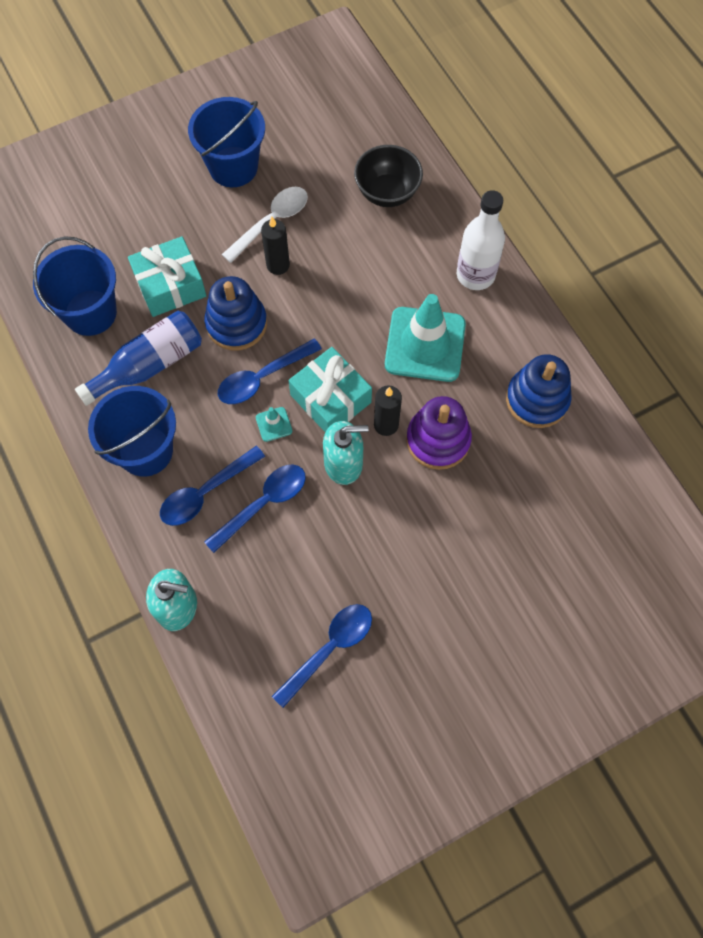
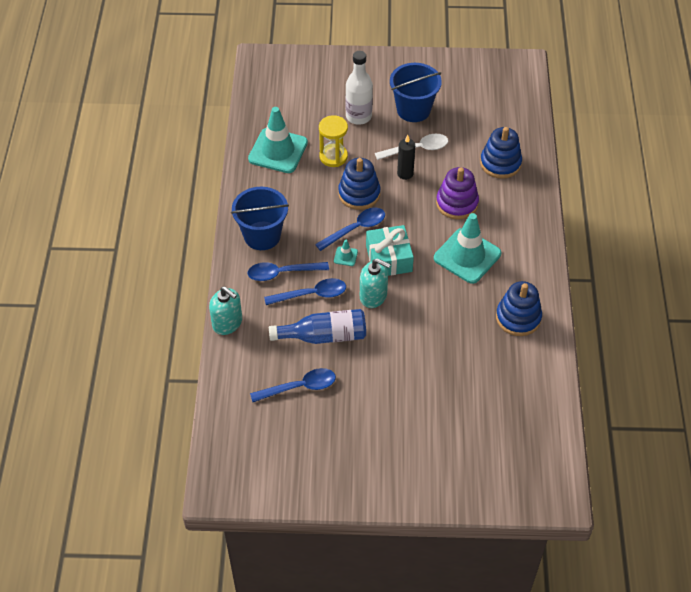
camera: 30 degrees right, 15 degrees down
blue bucket [33,236,117,336] -> turquoise traffic cone [248,107,308,173]
blue bottle [75,310,202,406] -> blue bottle moved to [269,309,366,344]
turquoise gift [128,236,206,317] -> yellow hourglass [319,115,348,167]
blue spoon [218,338,322,404] -> blue spoon turned 150 degrees clockwise [315,208,385,251]
black bowl [354,145,423,207] -> blue stacking toy [480,127,522,179]
black candle [374,386,402,436] -> none
purple stacking toy [406,396,472,470] -> purple stacking toy moved to [436,167,479,220]
white bottle [457,190,505,290] -> white bottle moved to [346,51,373,125]

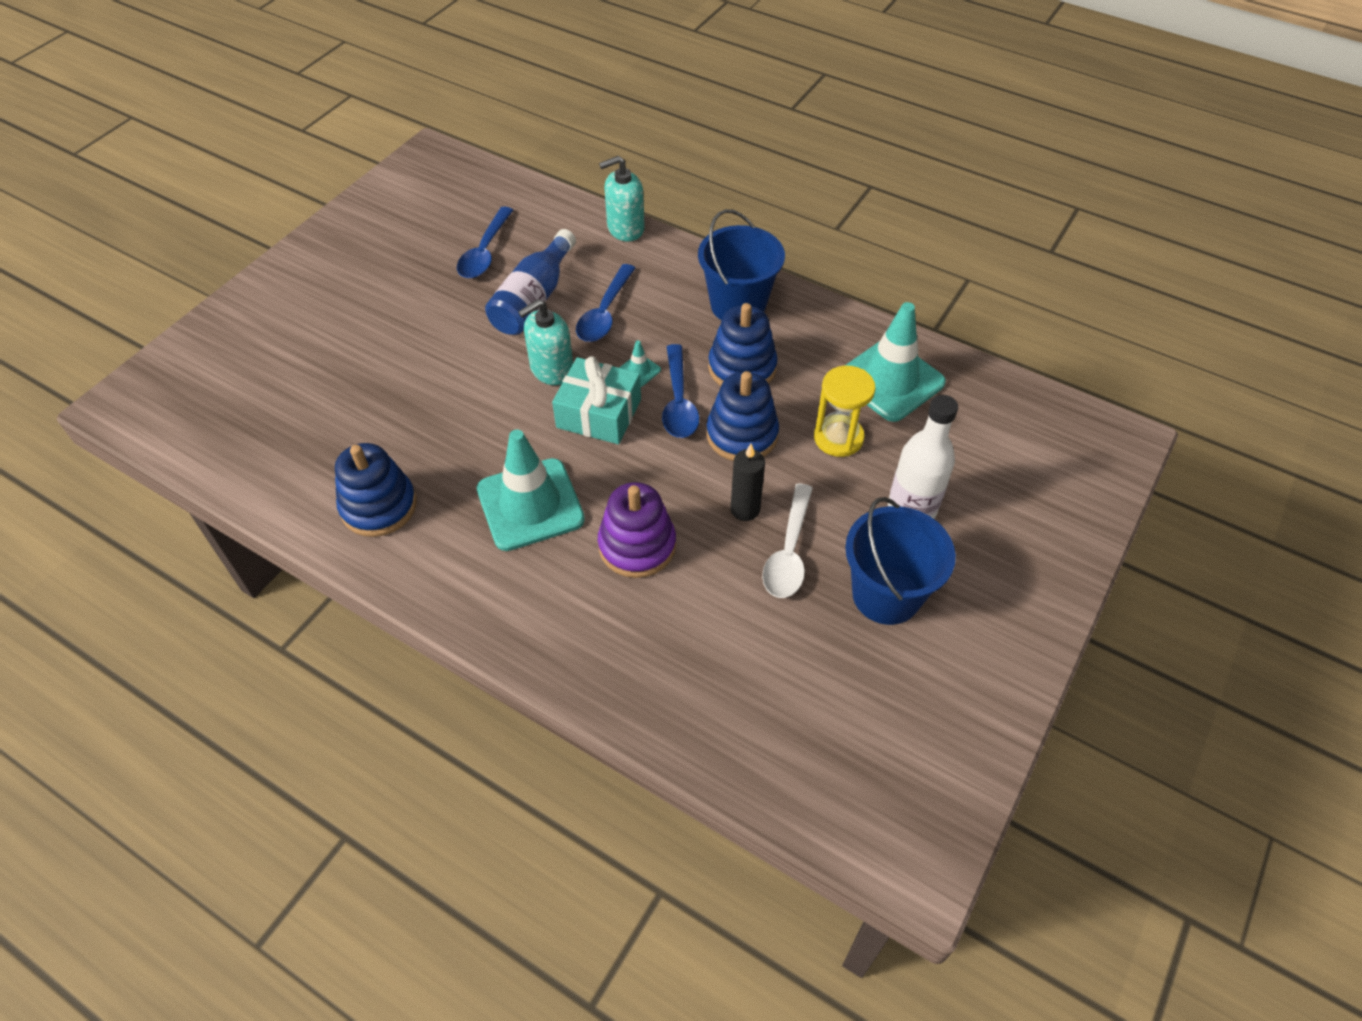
camera: 120 degrees right, 0 degrees up
blue spoon [248,262,329,281] -> none
blue stacking toy [480,127,522,179] -> blue stacking toy moved to [708,303,778,386]

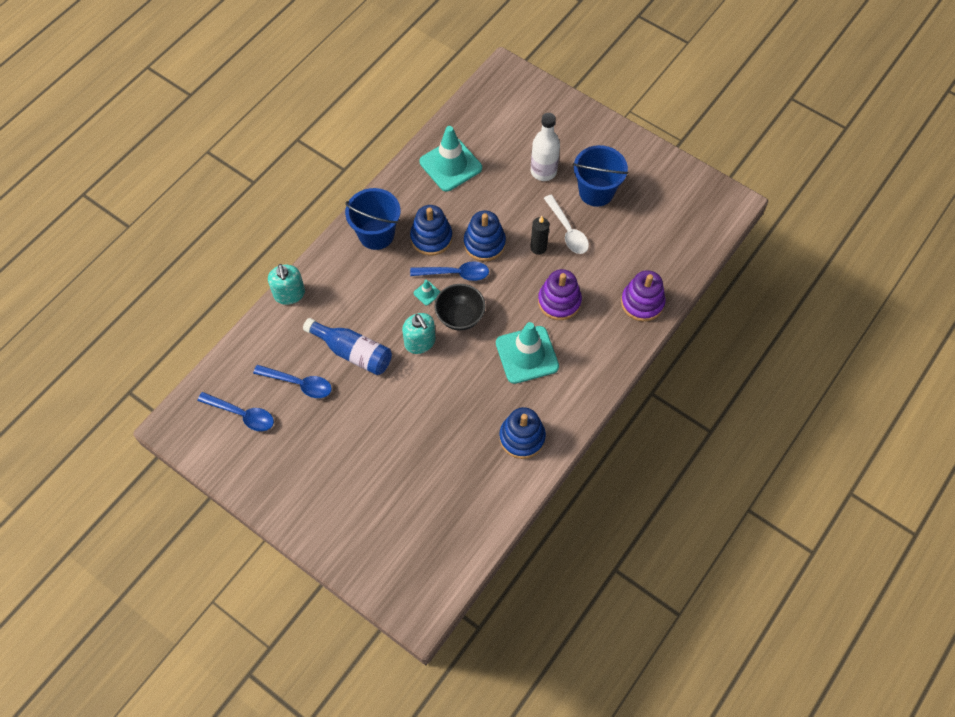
camera: 85 degrees left, 10 degrees up
turquoise gift [552,356,641,444] -> black bowl [434,284,486,331]
blue spoon [576,264,635,342] -> blue spoon moved to [197,392,274,431]
white spoon [762,484,813,598] -> white spoon turned 45 degrees clockwise [544,195,589,254]
yellow hourglass [814,366,876,457] -> none
none -> purple stacking toy [621,270,666,322]

